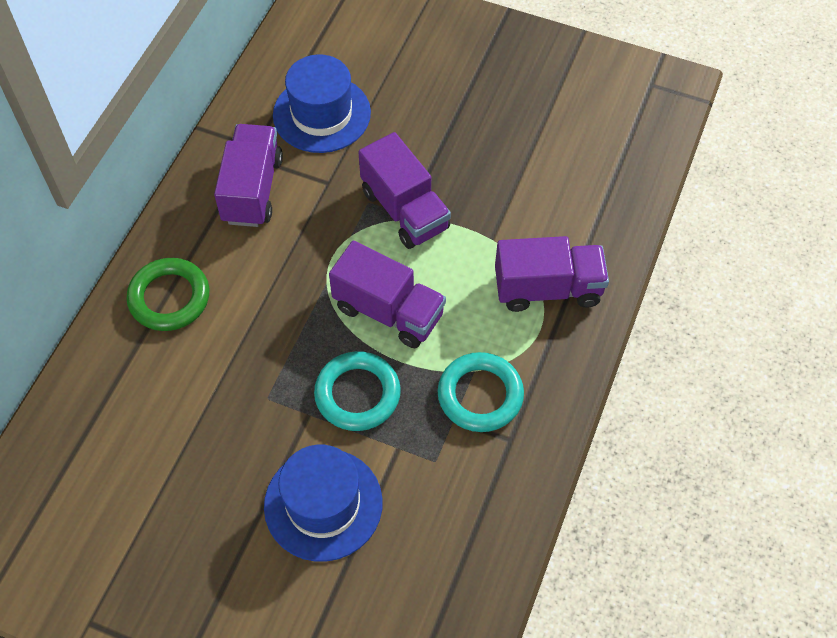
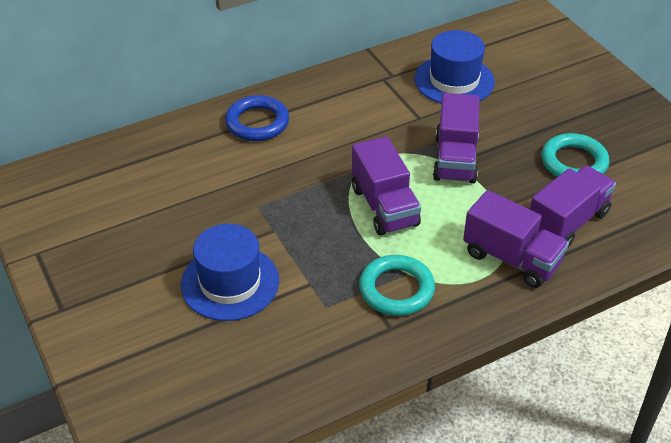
camera: 40 degrees right, 15 degrees down
green ring [126,258,210,331] -> blue ring [225,95,289,141]
purple truck [214,124,283,227] -> purple truck moved to [530,165,616,247]
turquoise ring [314,351,401,431] -> turquoise ring moved to [542,133,609,177]

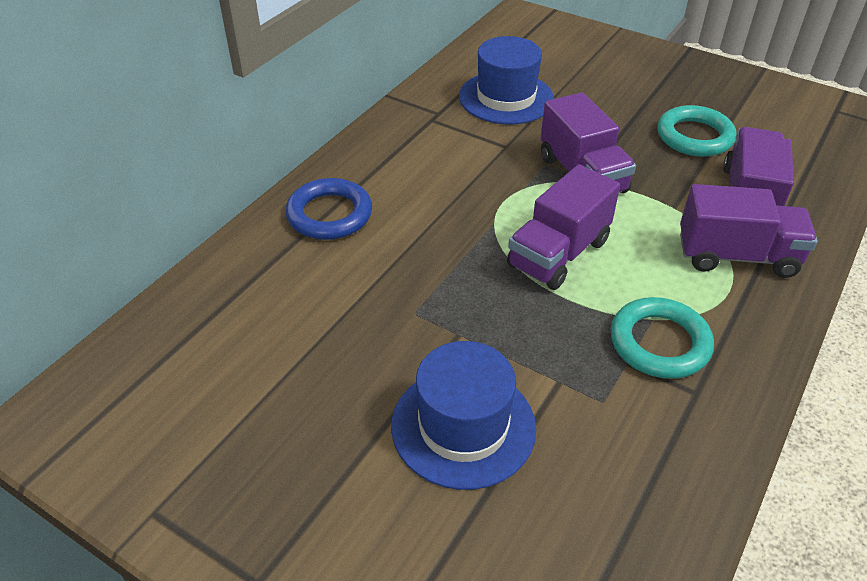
camera: 30 degrees left, 0 degrees up
purple truck [352,136,421,236] -> purple truck turned 90 degrees clockwise [507,164,620,290]

